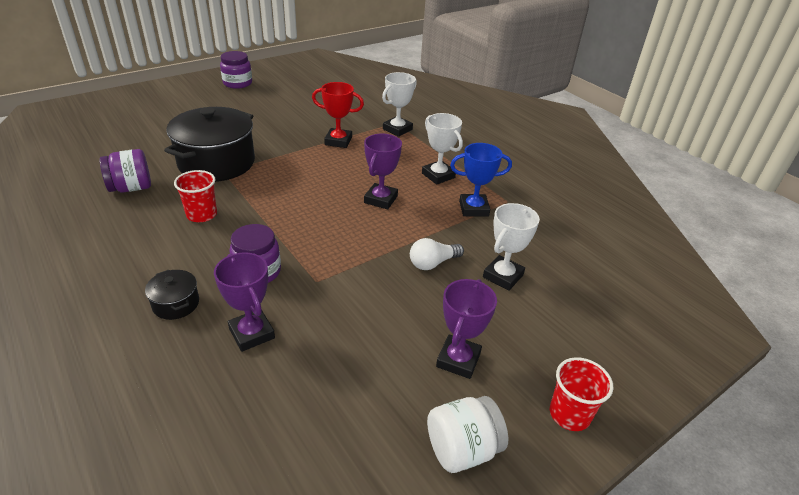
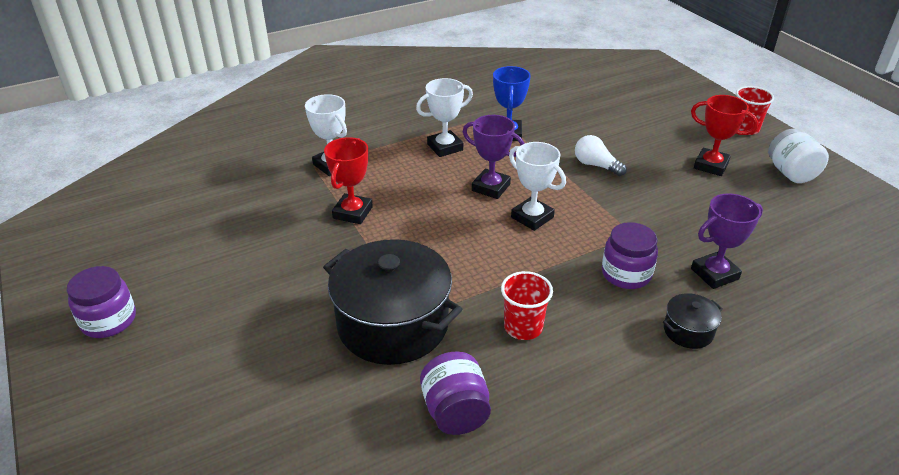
camera: 80 degrees left, 0 degrees up
white light bulb [410,238,464,270] -> white light bulb turned 150 degrees clockwise [575,135,627,176]
purple trophy [436,279,497,379] -> red trophy [691,95,758,176]
white trophy [483,203,540,291] -> white trophy moved to [509,142,566,231]

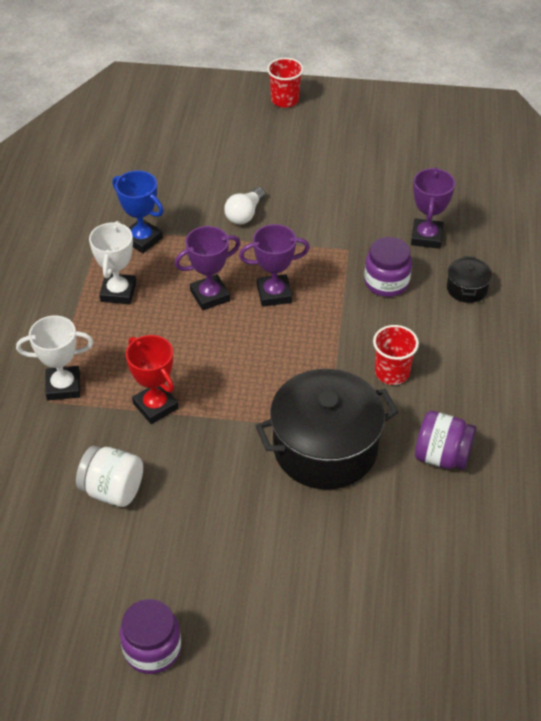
camera: 55 degrees left, 10 degrees up
white trophy [509,142,566,231] -> purple trophy [239,224,310,307]
white light bulb [575,135,627,176] -> white light bulb turned 45 degrees counterclockwise [224,187,265,225]
red trophy [691,95,758,176] -> none
white jar [768,129,829,183] -> white jar moved to [76,446,143,507]

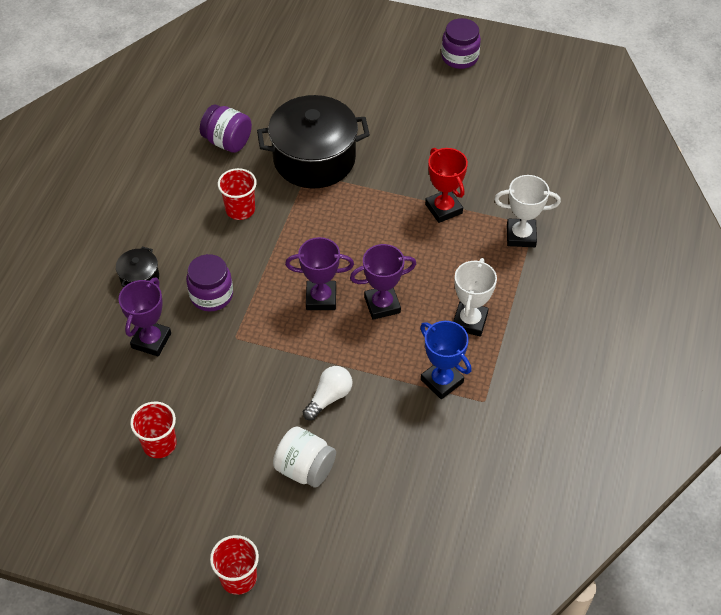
camera: 170 degrees left, 5 degrees up
white jar [76,446,143,507] -> white jar moved to [273,427,336,488]
none -> red cup [130,402,177,458]

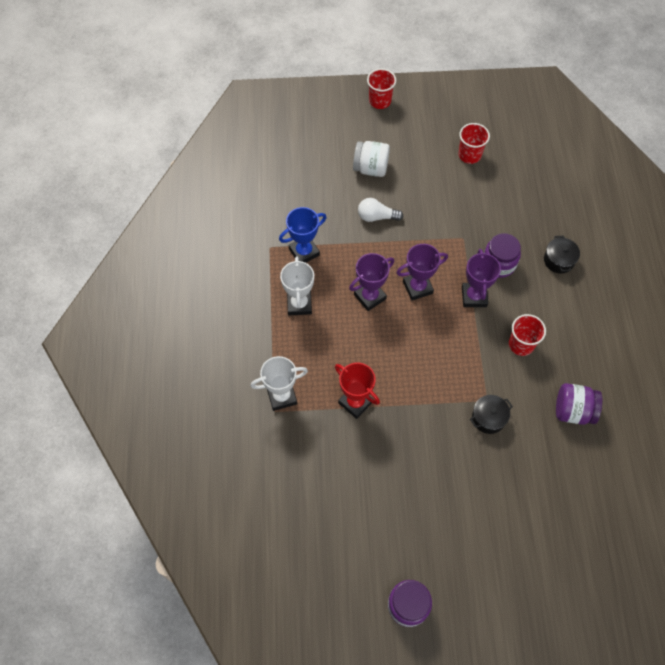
camera: 160 degrees right, 10 degrees up
purple trophy [119,278,171,356] -> purple trophy moved to [462,249,501,307]
black pot [257,95,370,188] -> black pot [470,395,513,434], size x0.44
white light bulb [303,366,353,420] -> white light bulb turned 75 degrees clockwise [358,198,404,222]
blue trophy [420,321,472,399] -> blue trophy turned 60 degrees counterclockwise [279,207,327,263]

